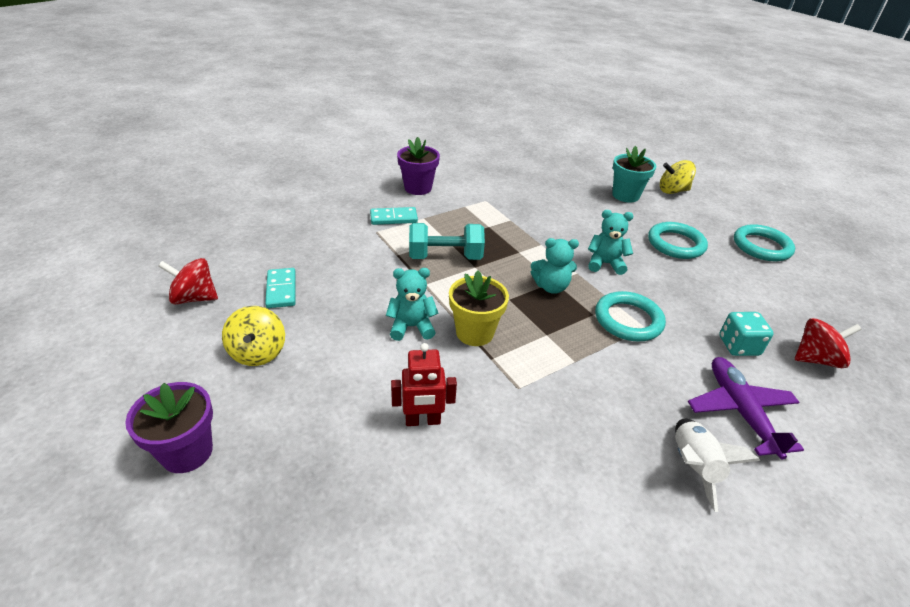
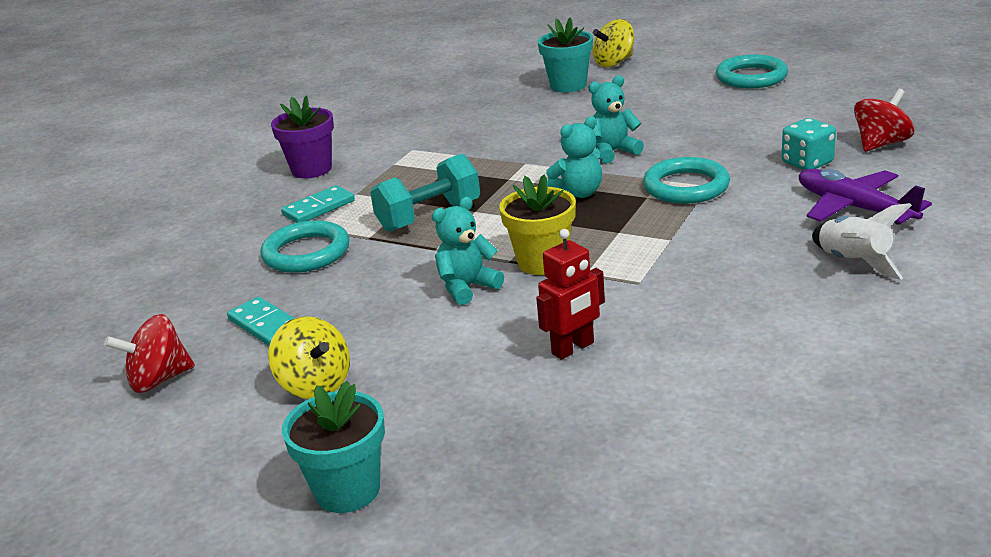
camera: 25 degrees left, 10 degrees down
purple flower pot [125,382,213,473] -> turquoise flower pot [282,381,385,513]
turquoise ring [648,222,708,259] -> turquoise ring moved to [260,220,349,273]

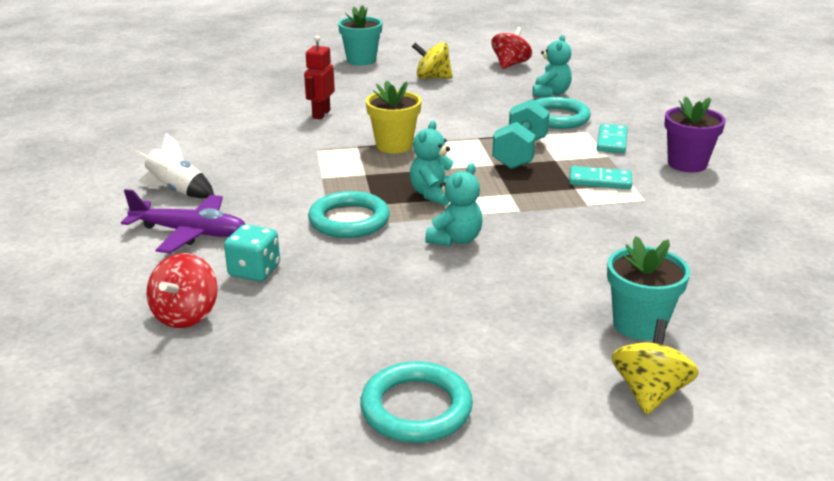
camera: 140 degrees right, 0 degrees up
turquoise domino [227,297,295,346] -> turquoise domino moved to [569,166,632,189]
turquoise teddy bear [432,197,504,305] -> turquoise teddy bear moved to [533,35,572,97]

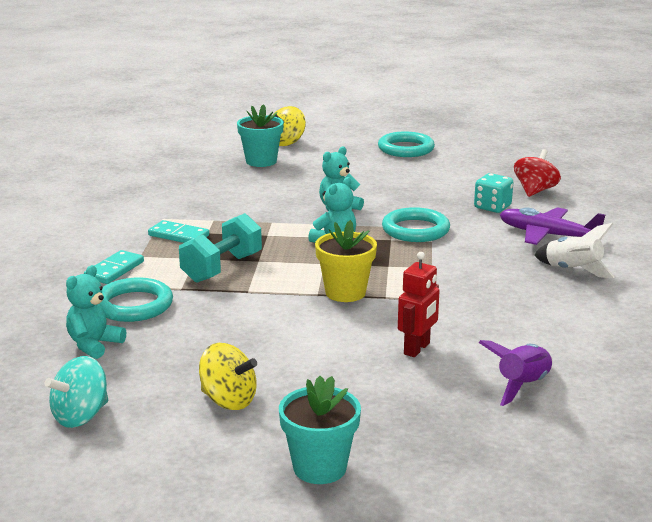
camera: 165 degrees left, 5 degrees down
red spinning top [491,27,532,69] -> turquoise spinning top [45,356,108,428]
purple flower pot [664,96,726,173] -> none
none -> purple rocket [479,340,553,406]

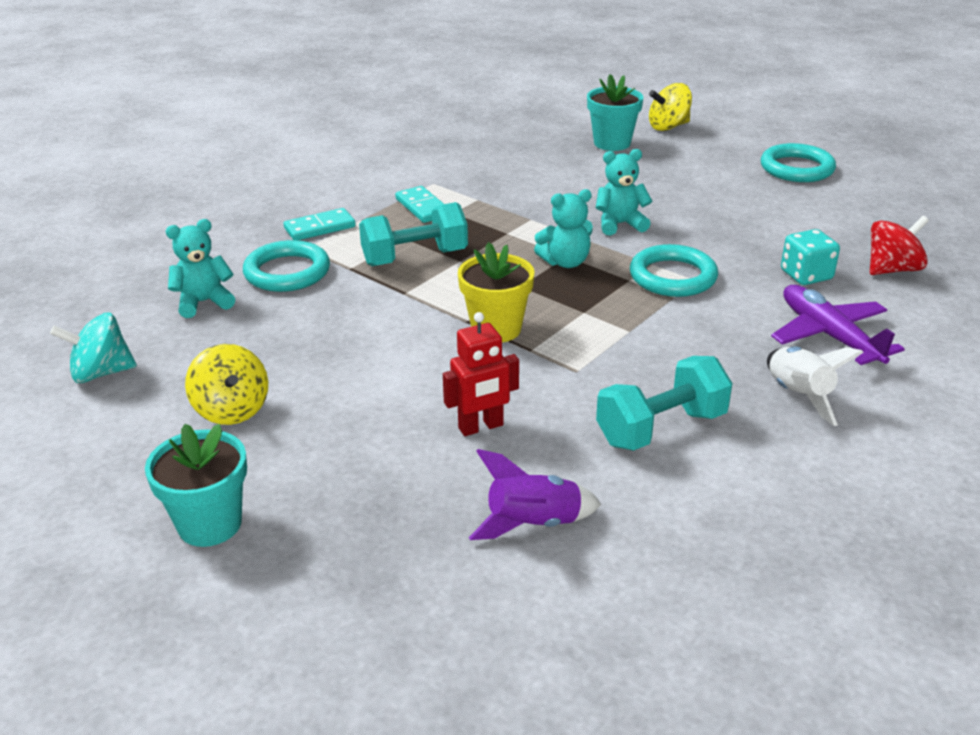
camera: 35 degrees right, 10 degrees up
none -> turquoise dumbbell [596,356,733,450]

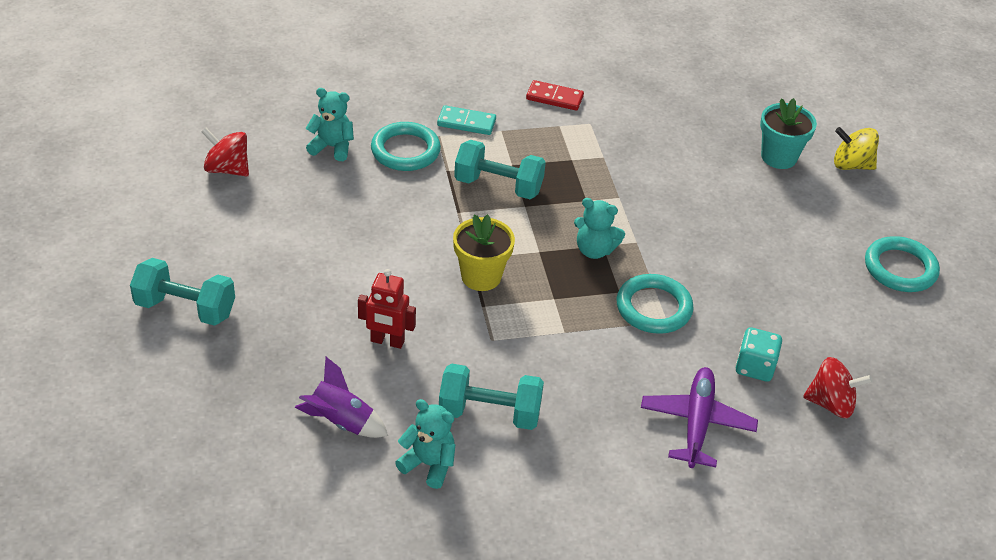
camera: 35 degrees right, 10 degrees up
turquoise spinning top [50,313,137,383] -> red spinning top [201,128,249,176]
turquoise flower pot [145,424,247,547] -> turquoise dumbbell [130,258,235,326]
yellow spinning top [185,344,268,425] -> none
turquoise domino [395,186,444,223] -> none
turquoise teddy bear [596,149,652,235] -> turquoise teddy bear moved to [395,399,456,489]
white rocket [767,346,864,426] -> none
none -> red domino [526,80,584,111]

